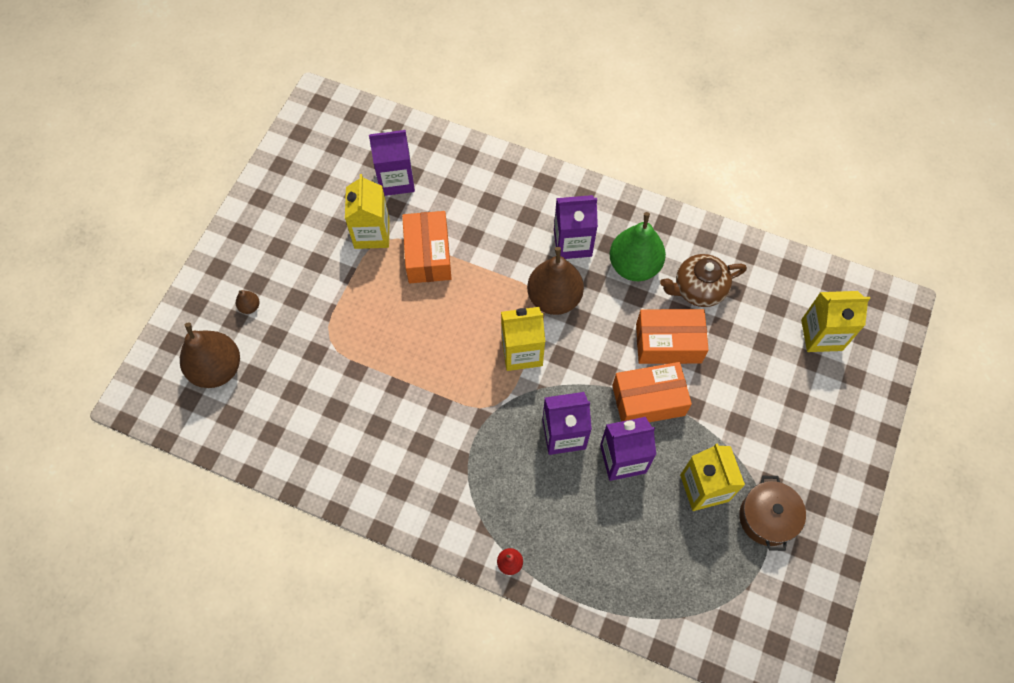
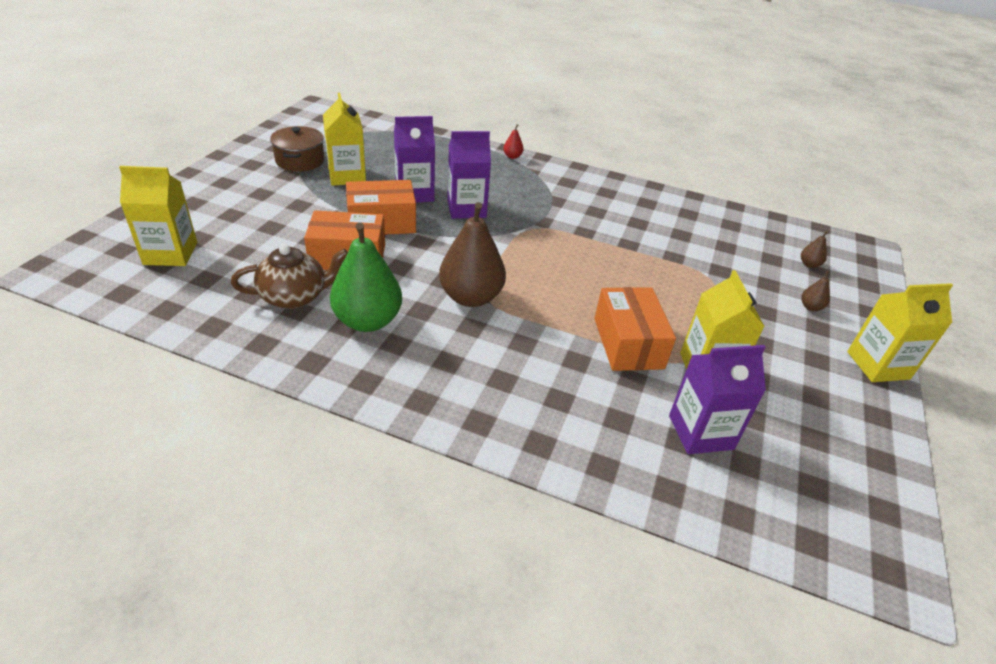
camera: 175 degrees right, 25 degrees down
brown pear [180,322,240,388] -> brown pear [801,231,828,268], size x0.42
yellow carton [501,307,545,371] -> yellow carton moved to [847,283,953,382]
purple carton [554,195,598,259] -> none

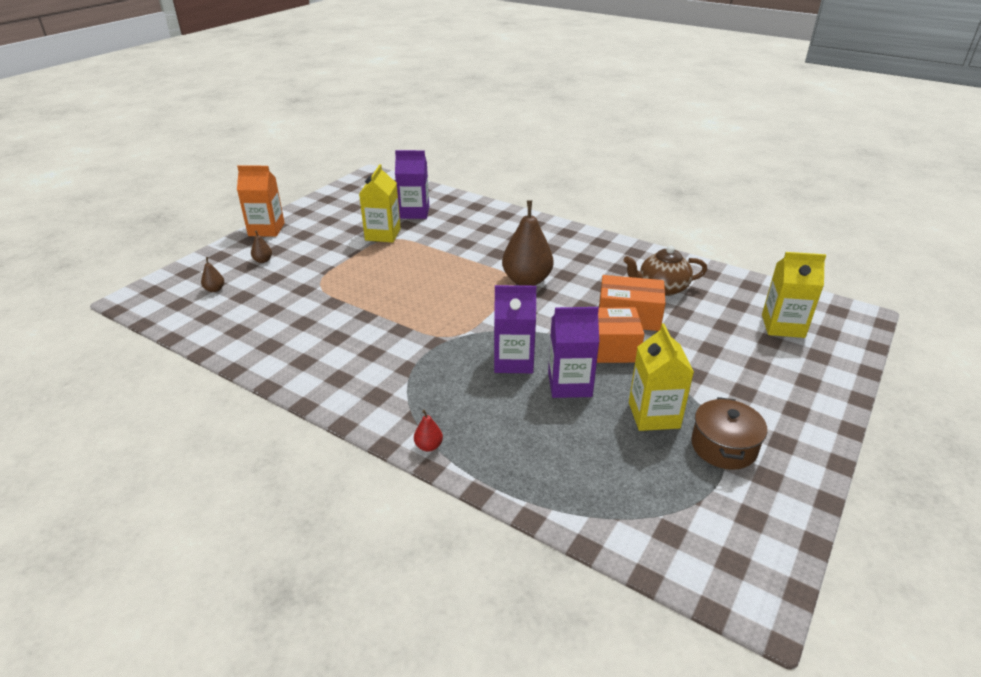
camera: 165 degrees left, 5 degrees down
green pear [330,222,402,332] -> none
orange box [594,287,676,371] -> none
yellow carton [847,283,953,382] -> orange carton [237,165,285,237]

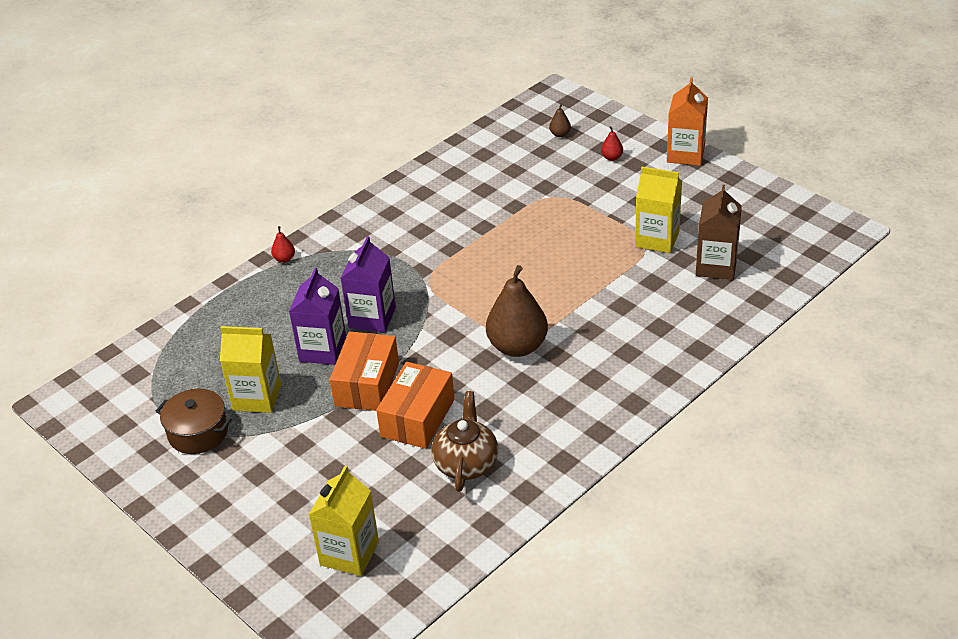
camera: 105 degrees right, 5 degrees up
brown pear [251,231,272,263] -> red pear [601,126,623,161]
purple carton [395,150,429,219] -> brown carton [696,185,742,280]

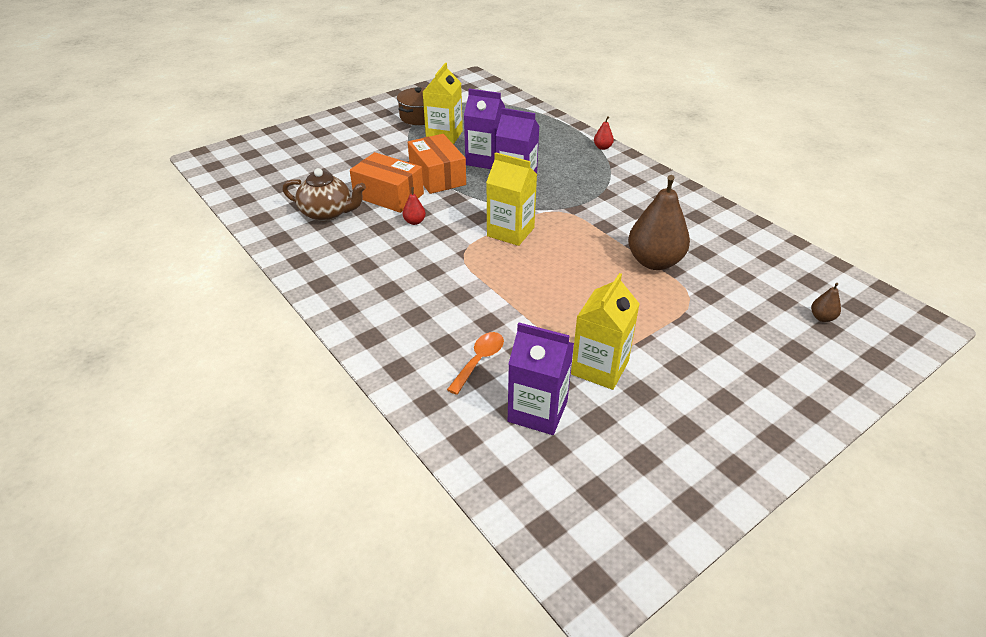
camera: 95 degrees right, 0 degrees up
yellow carton [309,466,379,576] -> yellow carton moved to [486,152,537,246]
orange box [330,332,399,411] -> orange box turned 45 degrees clockwise [408,134,466,194]
brown pear [486,265,548,357] -> brown pear moved to [628,175,690,270]
red pear [601,126,623,161] -> red pear moved to [403,187,426,225]
orange carton [667,78,708,166] -> none
brown carton [696,185,742,280] -> purple carton [508,322,574,435]
none -> orange spoon [447,332,504,395]

